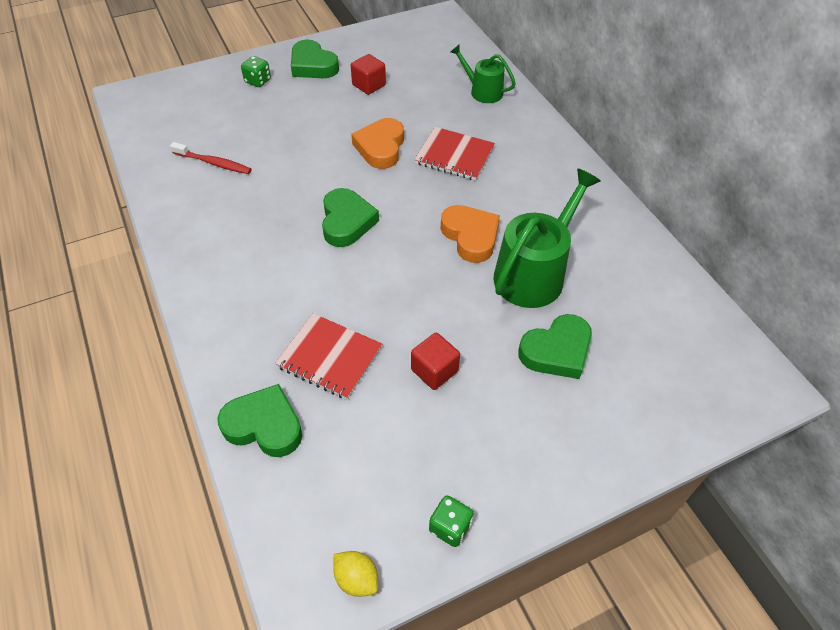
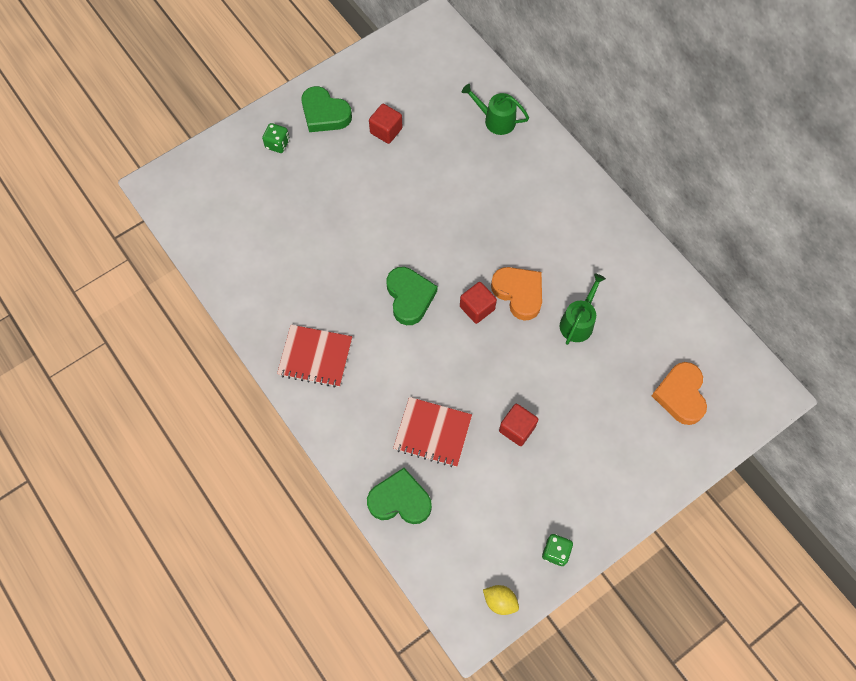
camera: 10 degrees left, 15 degrees up
red toothbrush [170,142,252,174] -> none
orange heart [351,118,404,169] -> orange heart moved to [652,362,707,425]
red notebook [414,127,495,181] -> red notebook moved to [277,325,352,387]
green watering can [494,169,601,308] -> green watering can [560,273,606,345], size x0.58
green heart [518,314,592,379] -> none
none -> red cube [460,282,497,324]

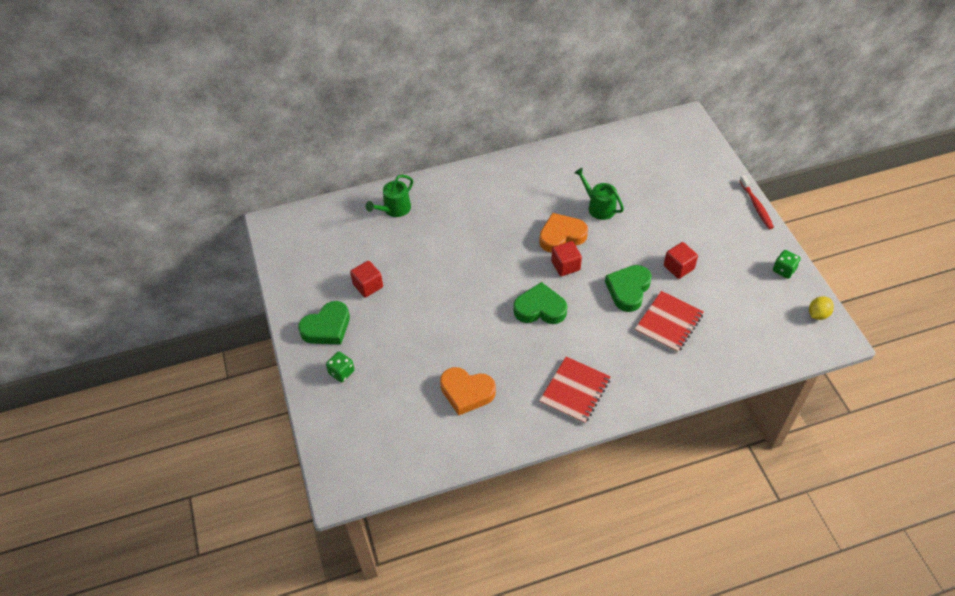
camera: 70 degrees left, 15 degrees down
green heart [367,468,432,524] -> green heart moved to [605,265,652,312]
orange heart [652,362,707,425] -> orange heart moved to [440,367,496,415]
none -> red toothbrush [739,175,774,229]

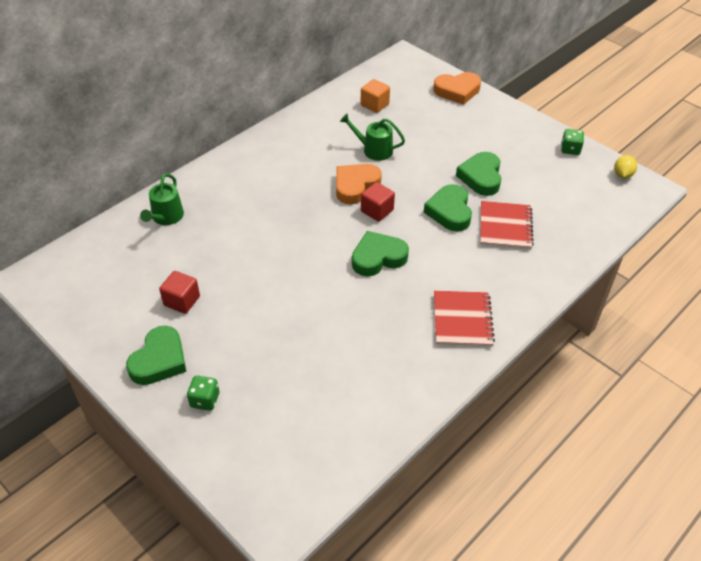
camera: 30 degrees left, 5 degrees down
orange heart [440,367,496,415] -> orange heart moved to [433,72,481,105]
red cube [664,242,698,279] -> green heart [456,152,501,196]
red toothbrush [739,175,774,229] -> none
none -> orange cube [360,79,390,113]

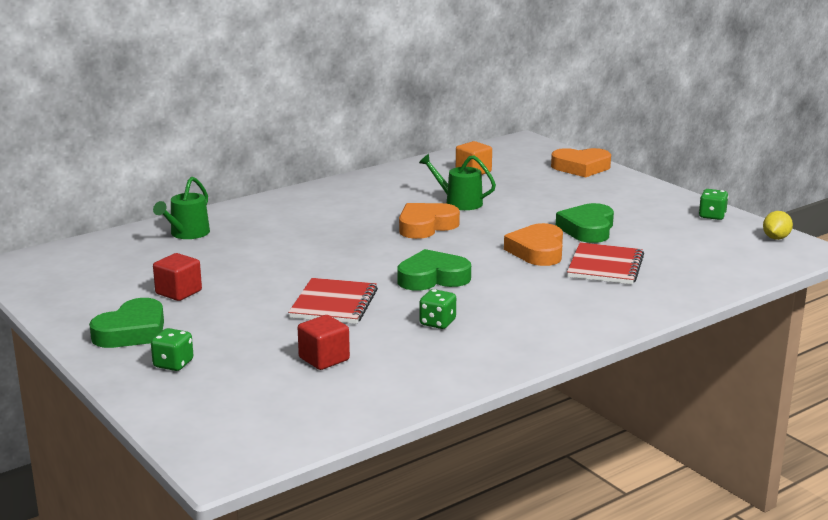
camera: 10 degrees right, 25 degrees down
red cube [361,182,395,222] -> red cube moved to [298,315,350,370]
green heart [424,184,472,232] -> orange heart [504,223,563,266]
red notebook [434,291,495,347] -> red notebook moved to [288,278,378,324]
none -> green dice [419,289,456,329]

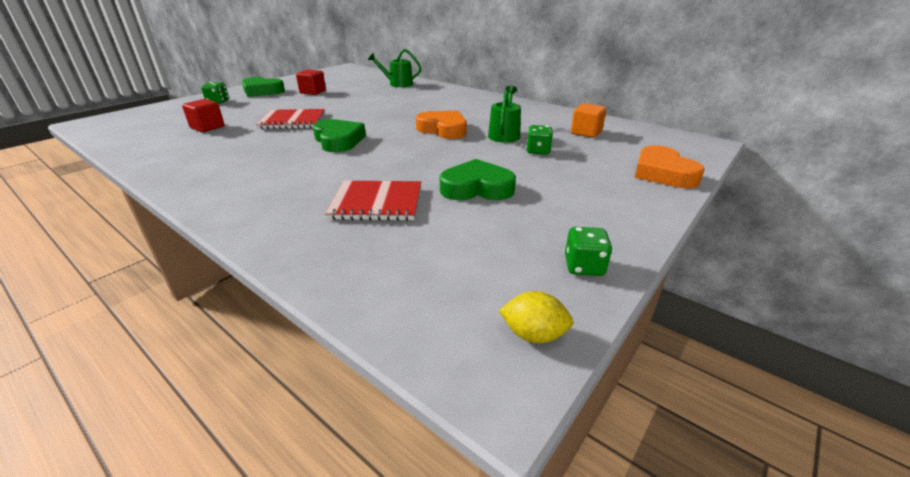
camera: 75 degrees right, 10 degrees up
green dice [419,289,456,329] -> green dice moved to [526,125,553,155]
orange heart [504,223,563,266] -> none

